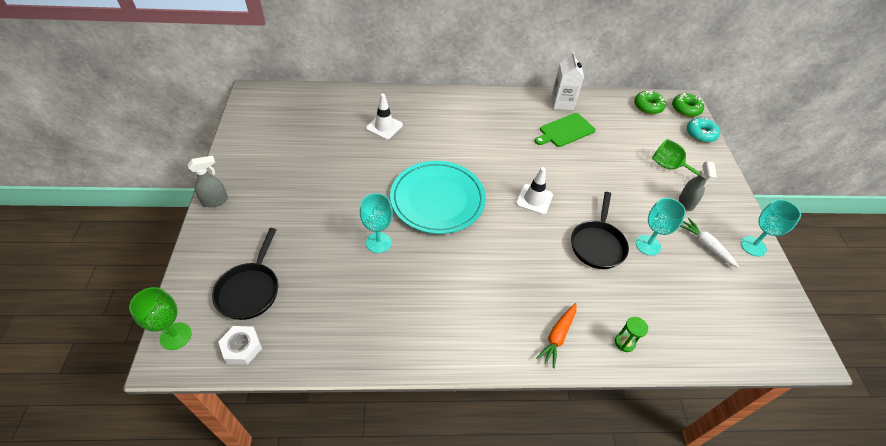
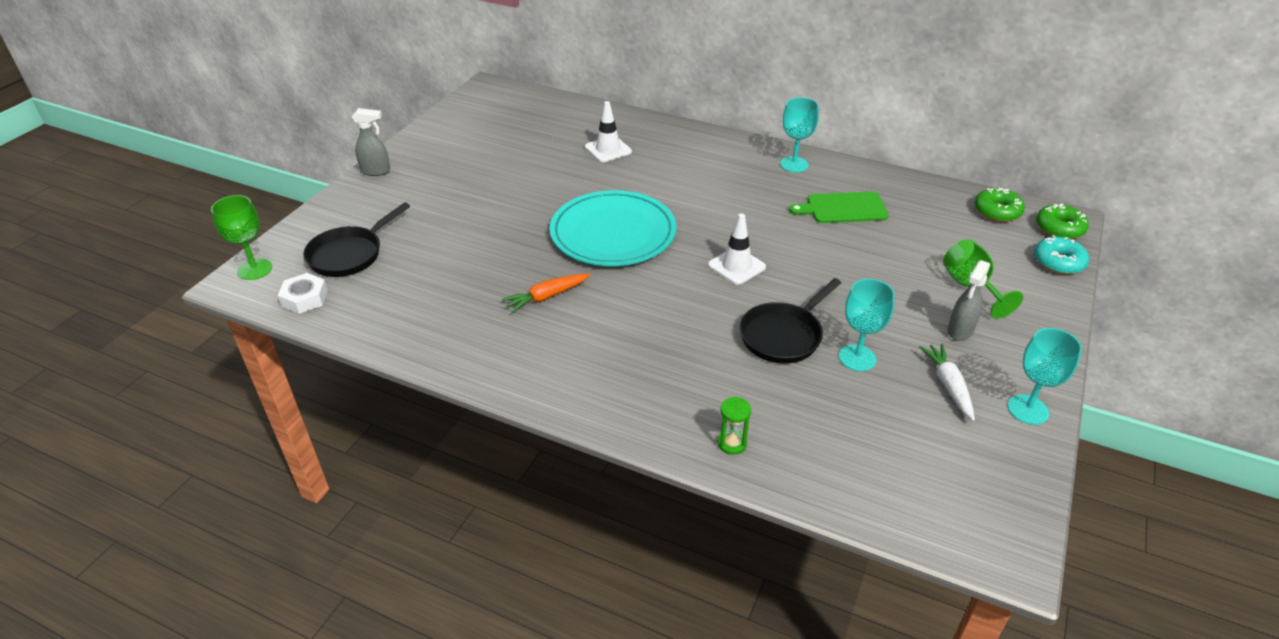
camera: 30 degrees right, 10 degrees down
turquoise goblet [360,193,393,253] -> turquoise goblet moved to [780,97,819,172]
orange carrot [536,303,577,368] -> orange carrot moved to [502,274,590,313]
white carton [551,52,584,110] -> none

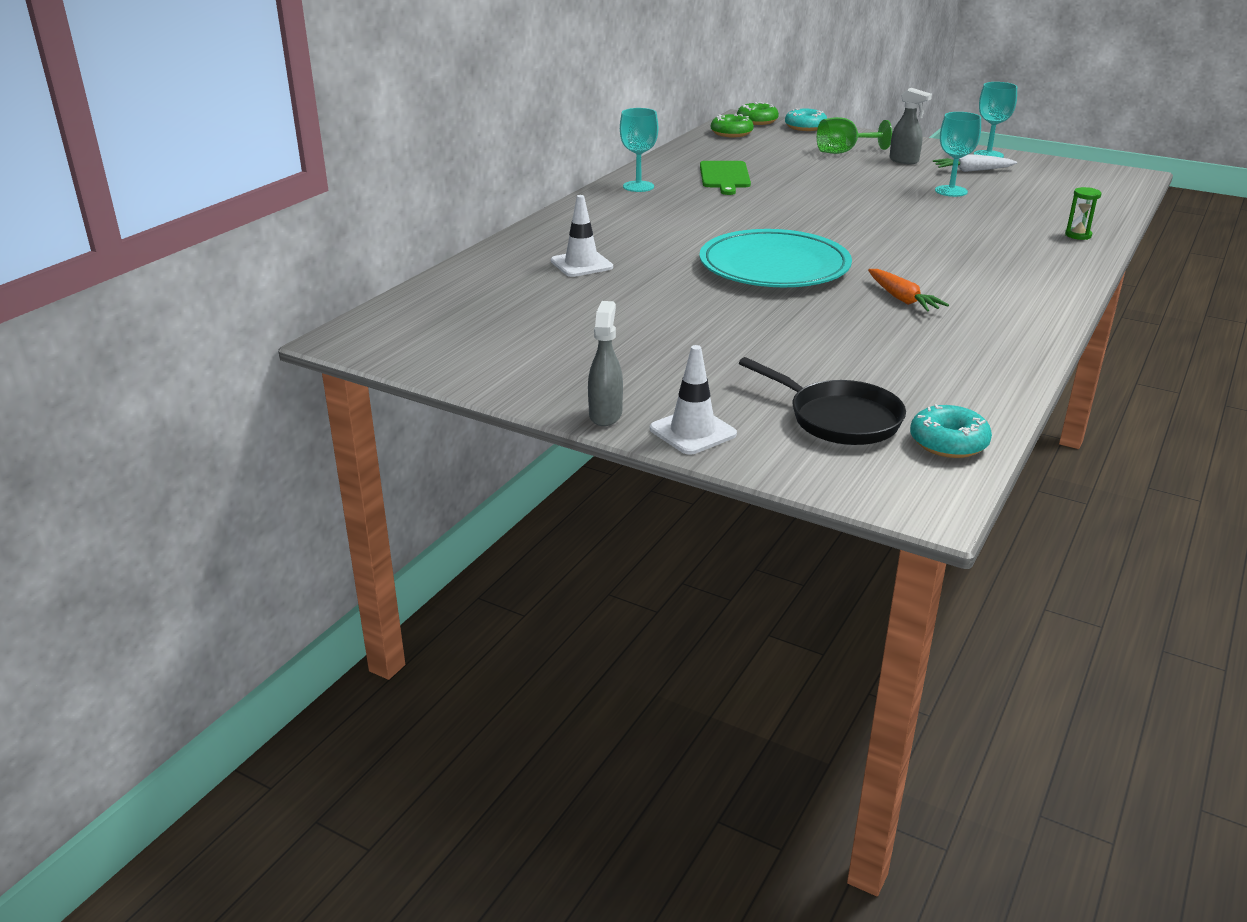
camera: 85 degrees left, 10 degrees down
green goblet [211,195,272,280] -> none
white nut [278,273,328,314] -> turquoise donut [910,404,992,458]
white traffic cone [708,213,766,285] -> white traffic cone moved to [650,345,737,455]
black pan [740,278,841,364] -> none

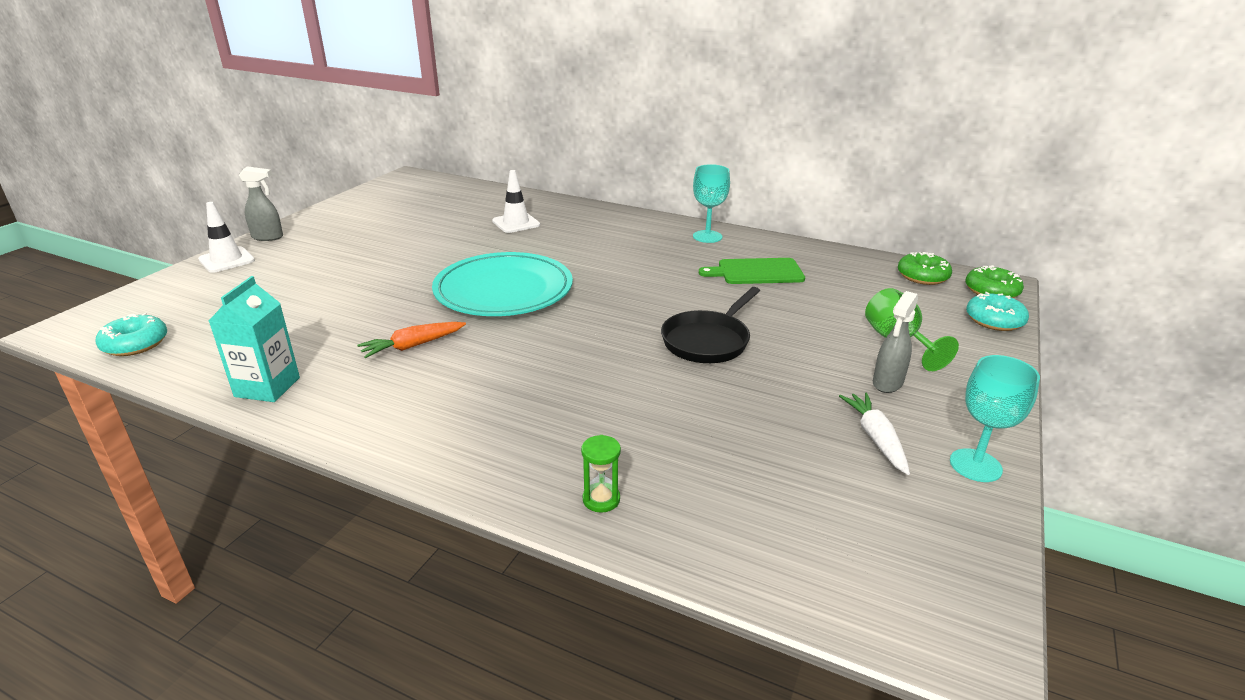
camera: 85 degrees right, 0 degrees up
black pan [739,357,906,445] -> black pan moved to [661,287,760,363]
turquoise goblet [935,112,981,197] -> none
none -> turquoise carton [209,276,300,402]

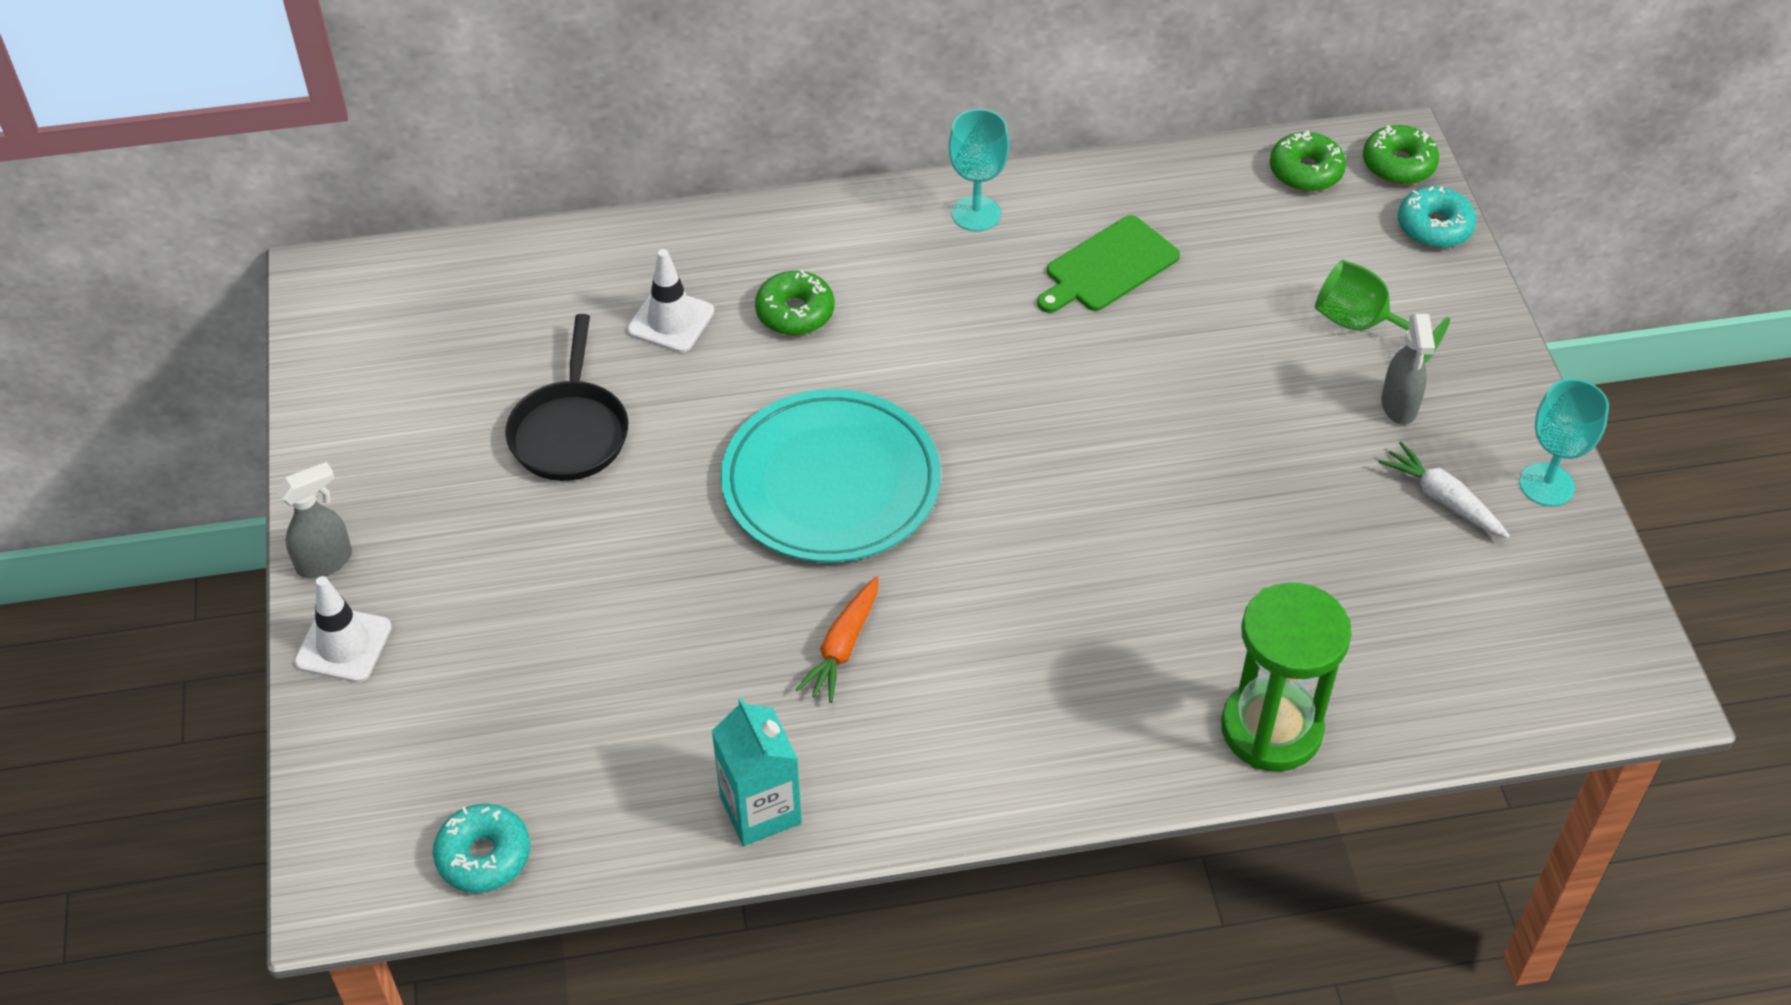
camera: 35 degrees left, 20 degrees up
green hourglass [581,435,621,513] -> green hourglass [1221,582,1352,771], size x2.38
black pan [661,287,760,363] -> black pan moved to [505,314,628,481]
none -> green donut [755,270,835,335]

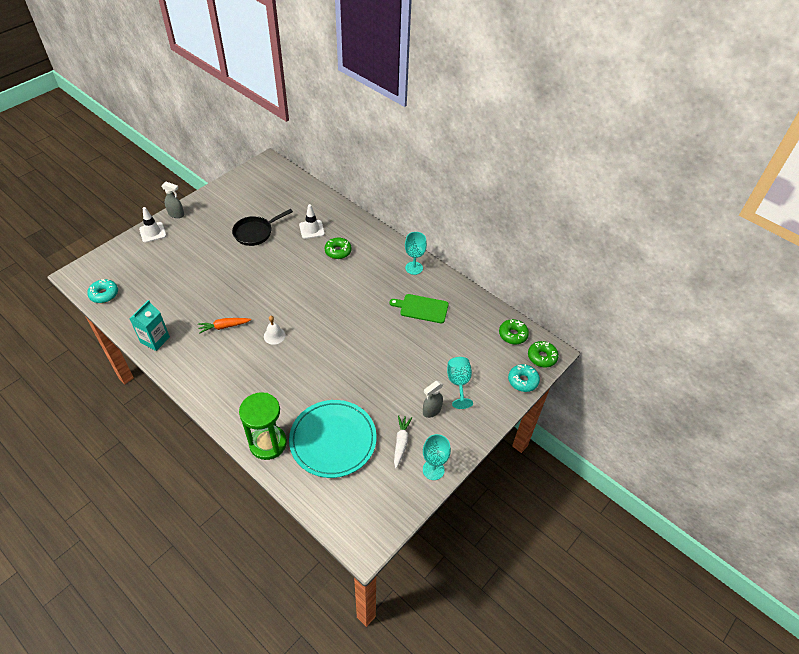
camera: 50 degrees right, 0 degrees up
turquoise plate [721,389,941,562] -> turquoise plate moved to [289,400,377,478]
green goblet [1315,260,1450,363] -> turquoise goblet [447,357,473,409]
none -> white bell [264,316,285,345]

